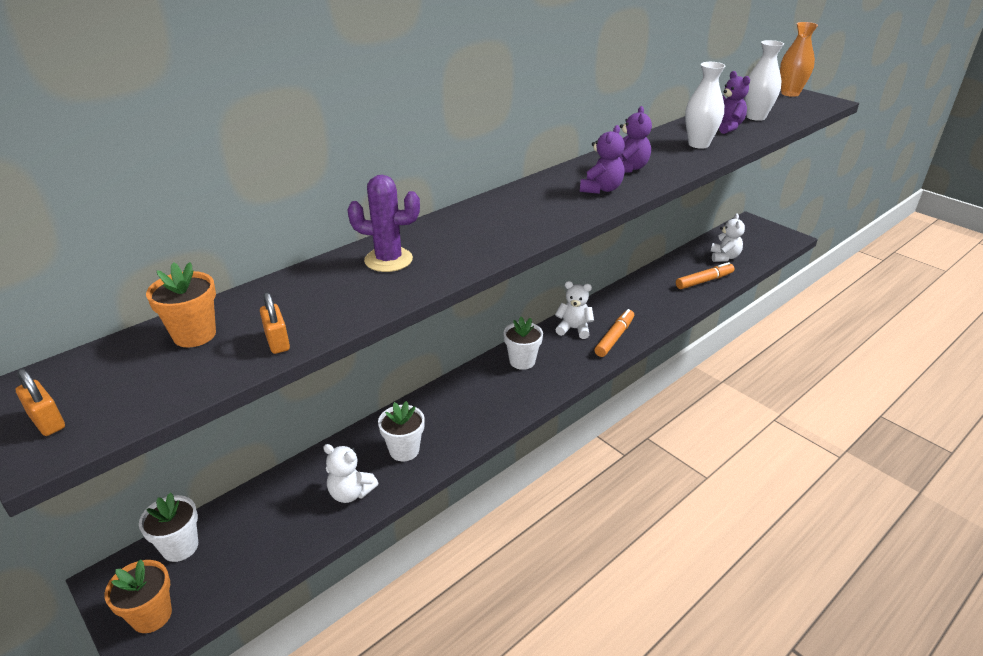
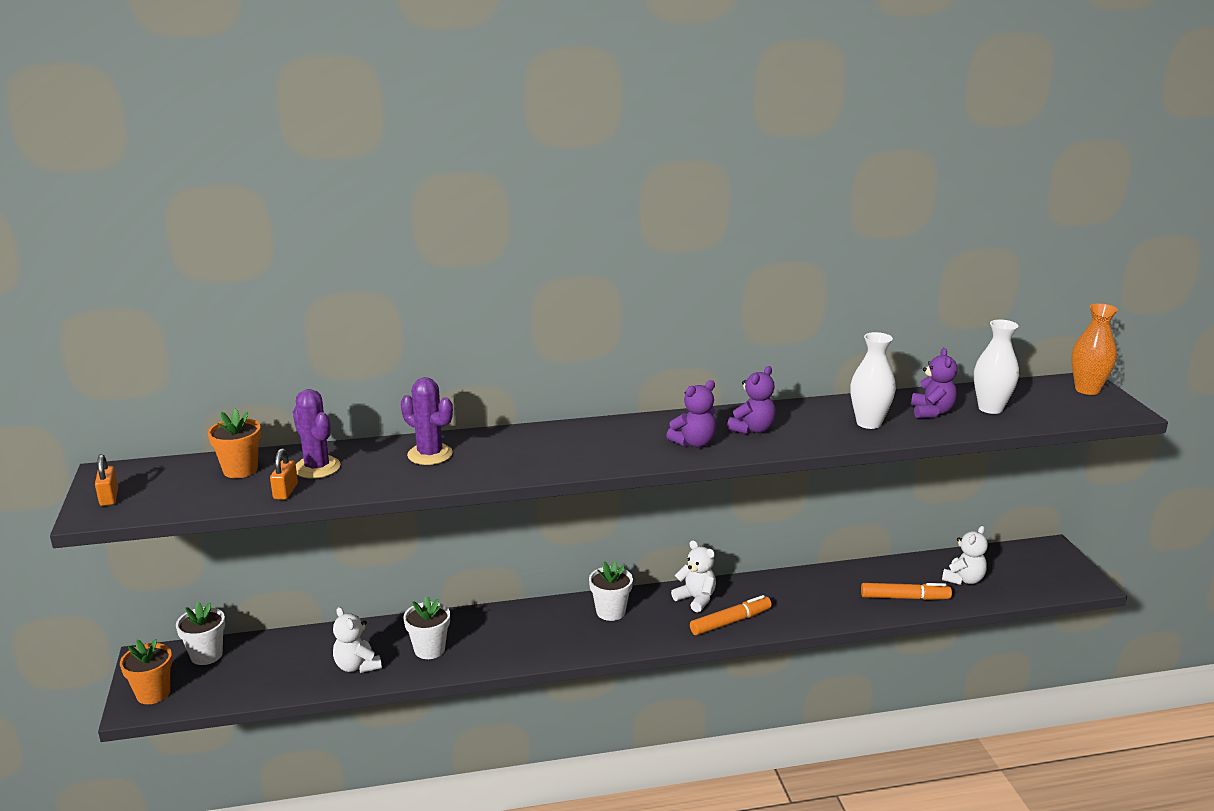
camera: 30 degrees right, 10 degrees down
none -> purple cactus [293,389,341,479]

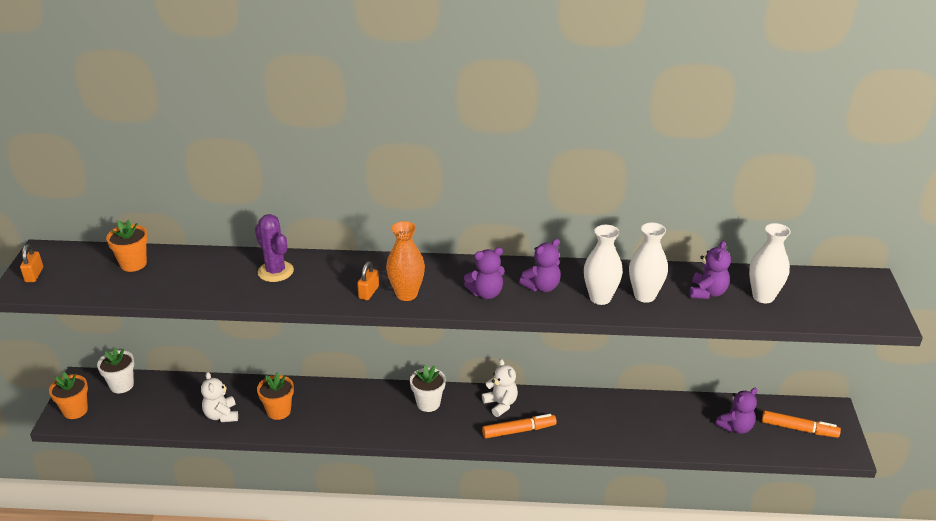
camera: 15 degrees right, 10 degrees up
orange padlock [270,448,298,500] -> orange padlock moved to [357,261,379,300]
purple cactus [293,389,341,479] -> none
white flower pot [403,596,450,659] -> orange flower pot [257,372,294,420]
orange marker [861,583,952,600] -> orange marker moved to [762,410,841,438]
white teddy bear [942,526,988,585] -> purple teddy bear [715,388,757,434]
orange vase [1071,303,1118,395] -> orange vase moved to [386,221,425,301]
none -> white vase [584,225,623,305]

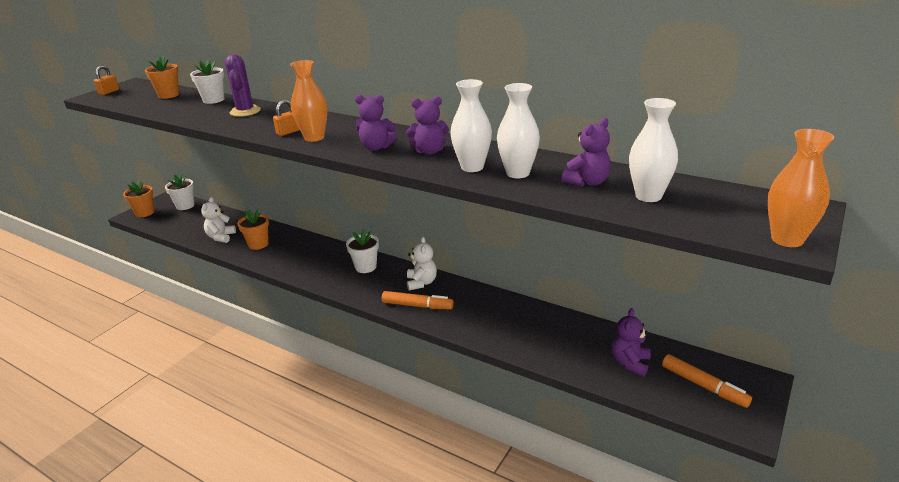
camera: 30 degrees right, 5 degrees down
purple teddy bear [715,388,757,434] -> purple teddy bear turned 120 degrees clockwise [612,308,651,376]
none -> white flower pot [190,60,225,104]
none -> orange vase [767,129,834,247]

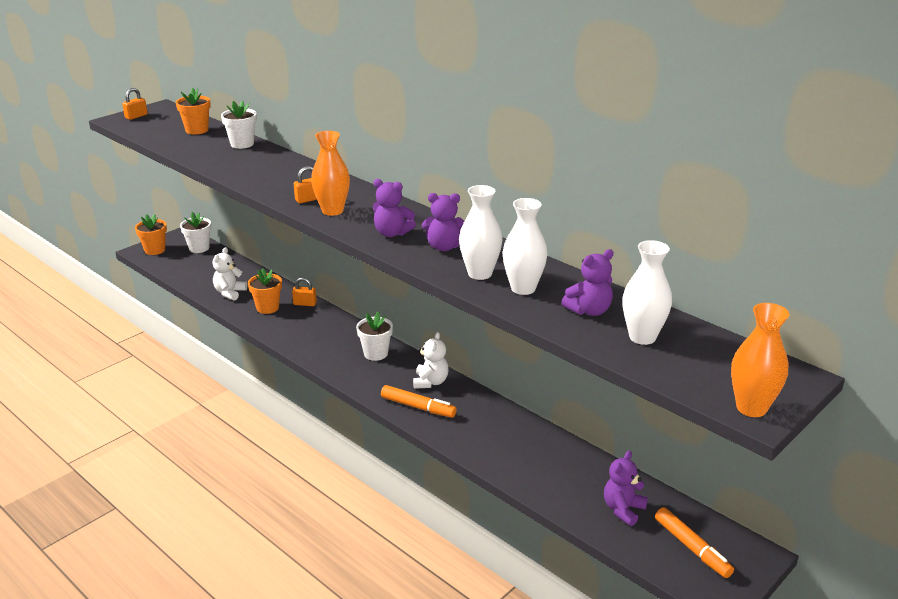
camera: 10 degrees right, 0 degrees up
purple cactus [225,54,261,117] -> none
none -> orange padlock [292,277,317,306]

